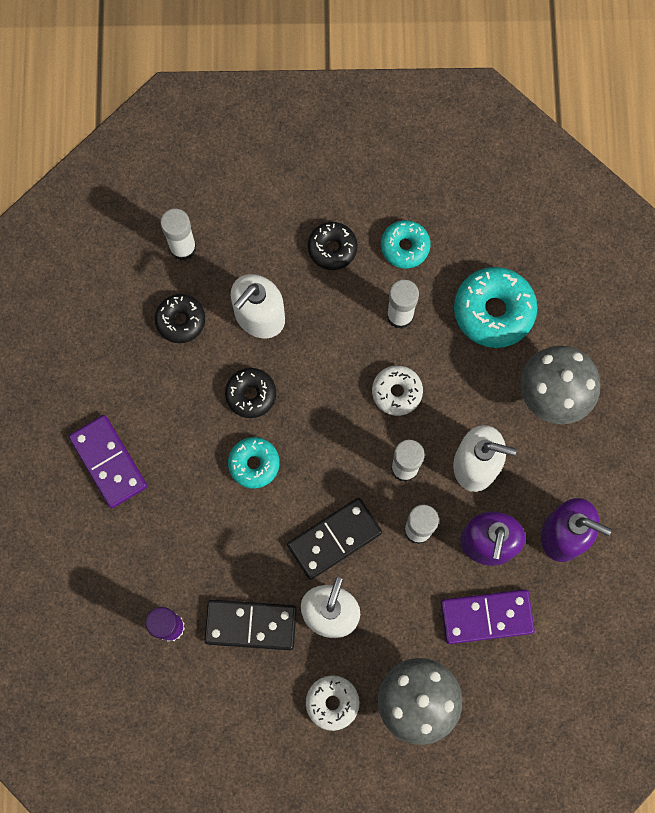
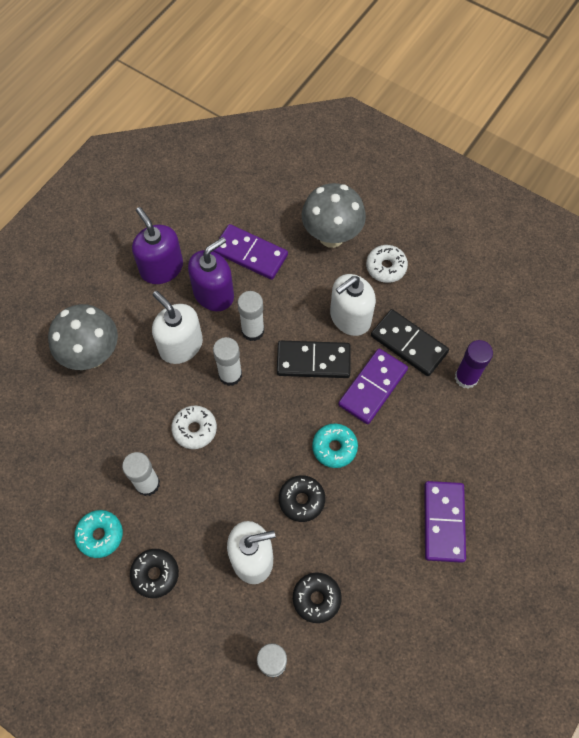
camera: 145 degrees left, 10 degrees down
turquoise donut [454,267,537,348] -> none
none -> purple domino [338,349,408,424]

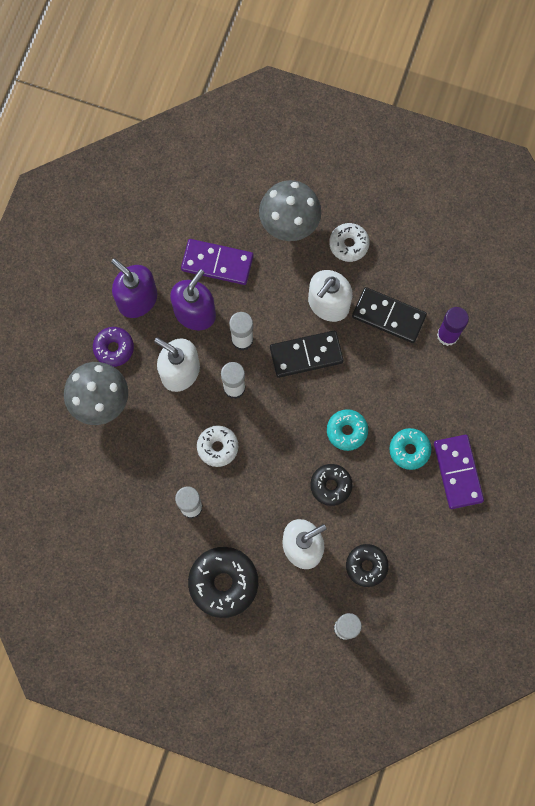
camera: 15 degrees left, 10 degrees up
turquoise donut [74,510,123,558] -> turquoise donut moved to [389,428,431,470]
black donut [130,549,179,598] -> black donut [188,547,258,618], size x1.64
purple domino [338,349,408,424] -> none
none -> purple donut [93,327,134,367]

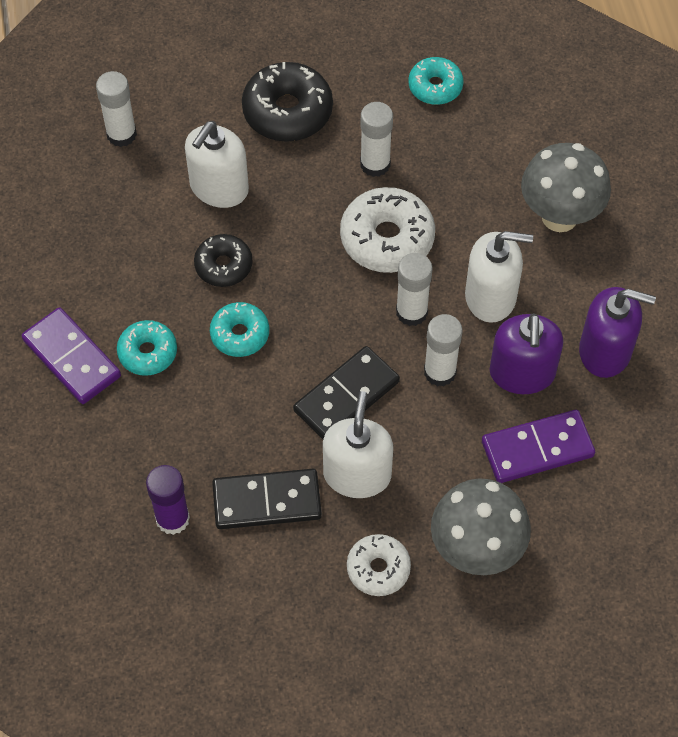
camera: 150 degrees right, 15 degrees down
purple donut [93,327,134,367] -> none
white donut [197,425,238,467] -> white donut [340,187,435,273], size x1.64
black donut [346,544,389,587] -> none
none -> turquoise donut [409,57,463,105]

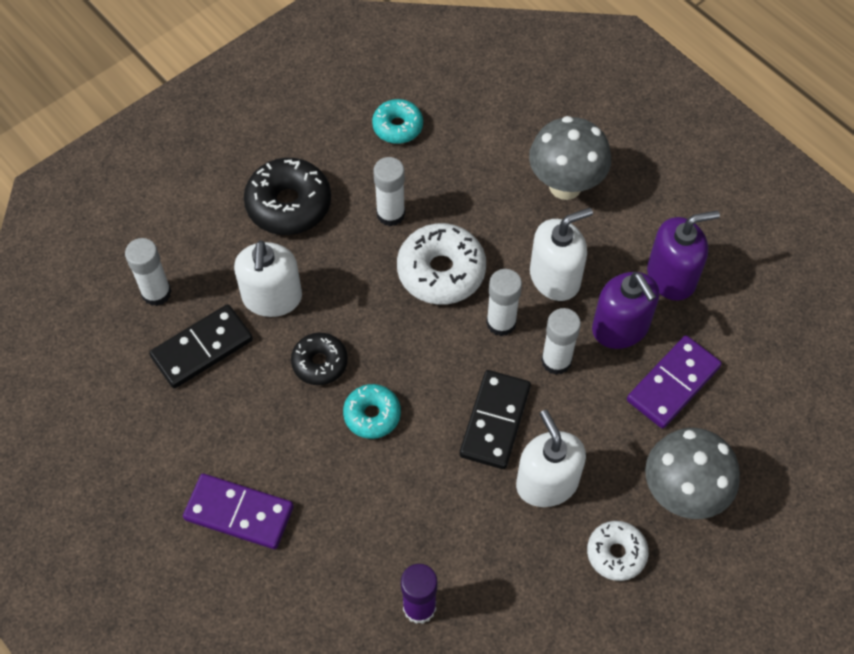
camera: 30 degrees left, 0 degrees up
turquoise donut [117,320,177,376] -> none
black domino [212,469,322,529] -> black domino moved to [149,304,253,388]

